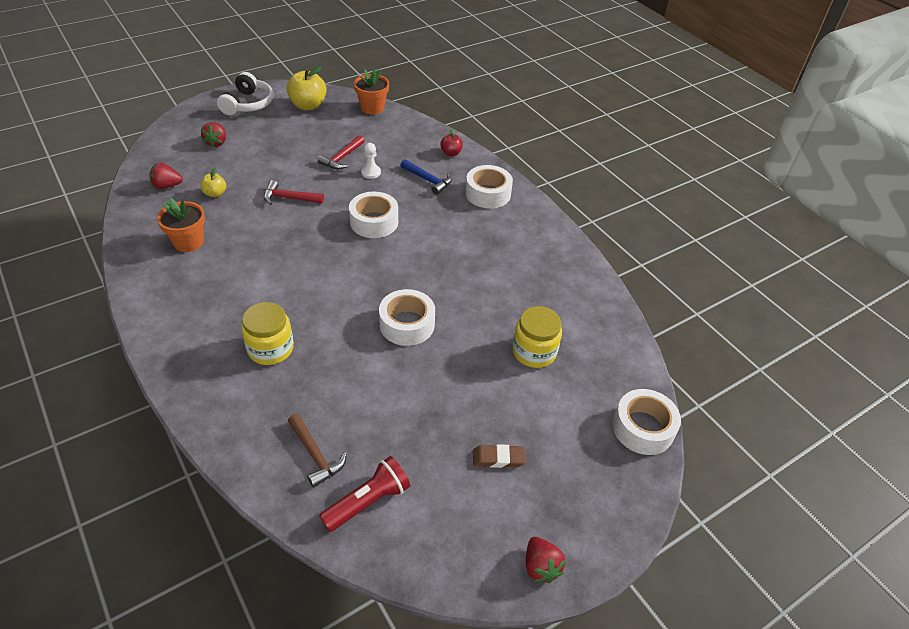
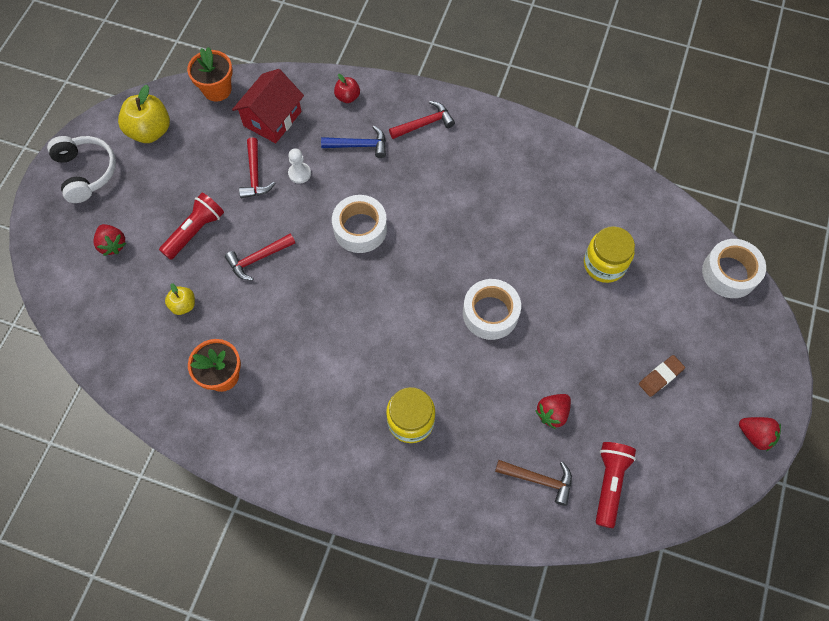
camera: 35 degrees left, 20 degrees up
red strawberry [149,162,183,189] -> red strawberry moved to [535,394,571,429]
white tape [465,165,513,209] -> red hammer [389,101,455,139]
none -> red flashlight [159,193,224,260]
none -> red house [232,69,304,143]

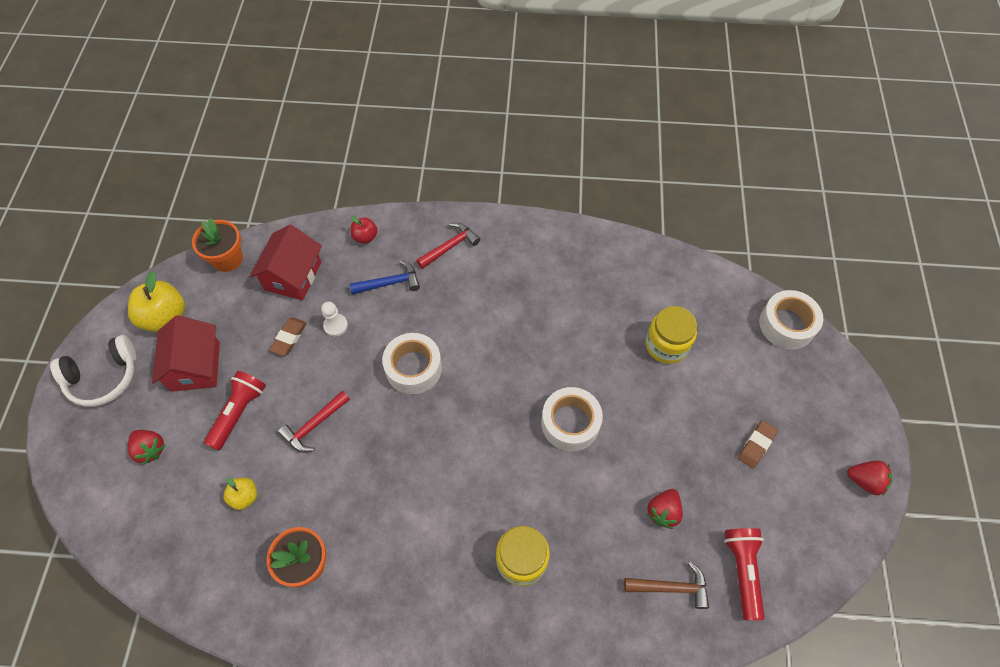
camera: 15 degrees left, 5 degrees down
white headphones [47,136,116,203] -> white headphones turned 105 degrees clockwise [50,335,136,407]
red hammer [239,137,276,198] -> brown eraser [269,317,307,356]
none -> red house [152,315,220,392]

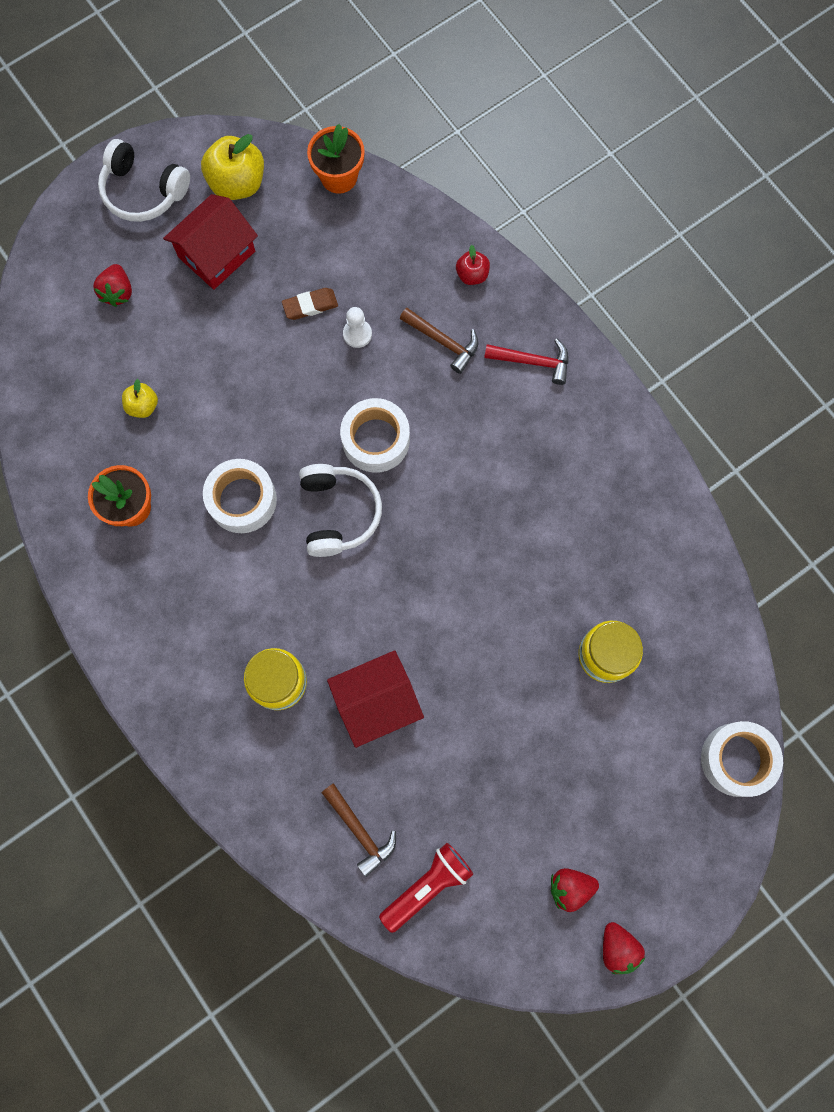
camera: 50 degrees right, 15 degrees up
red flashlight [204,371,266,451] -> none
red house [250,225,322,300] -> red house moved to [327,650,424,748]
red hammer [278,391,350,453] -> none
blue hammer [350,260,420,295] -> brown hammer [400,308,479,374]
white tape [541,387,603,451] -> white tape moved to [203,459,277,533]
red strawberry [647,489,683,529] -> red strawberry moved to [551,868,599,912]
brown eraser [738,420,778,469] -> none
none -> white headphones [299,464,382,557]

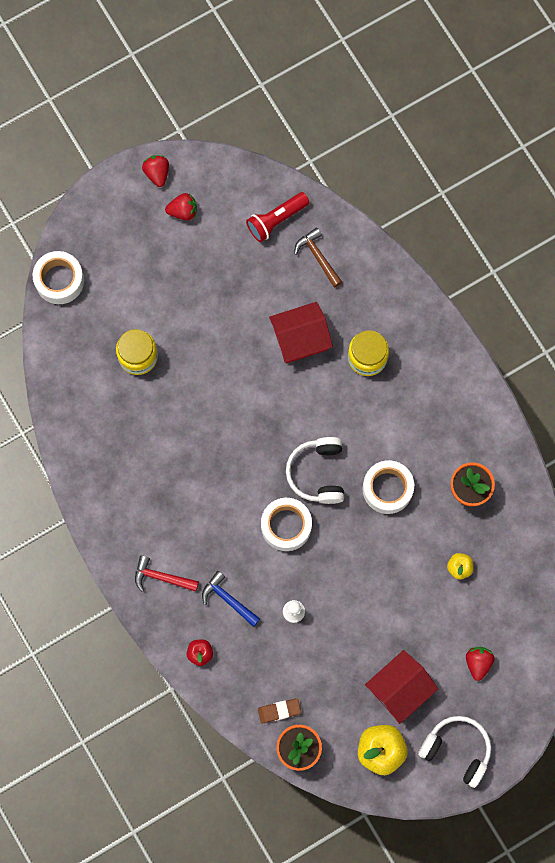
camera: 175 degrees left, 0 degrees up
brown eraser [282,288,338,320] -> brown eraser moved to [258,698,301,723]
brown hammer [400,308,479,374] -> blue hammer [202,571,260,627]

